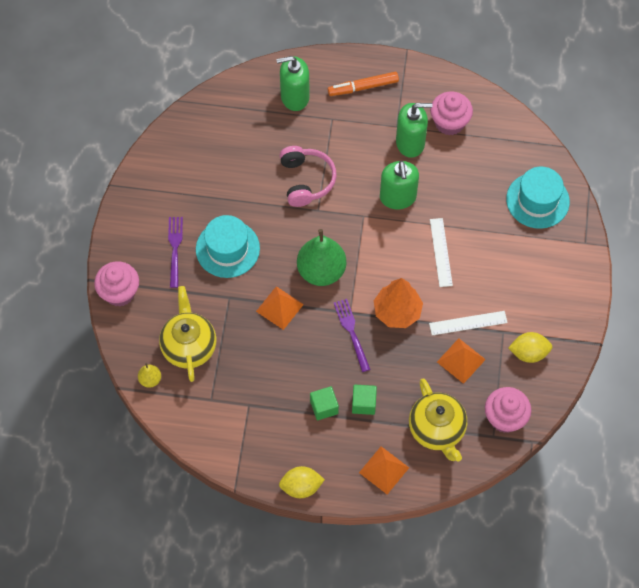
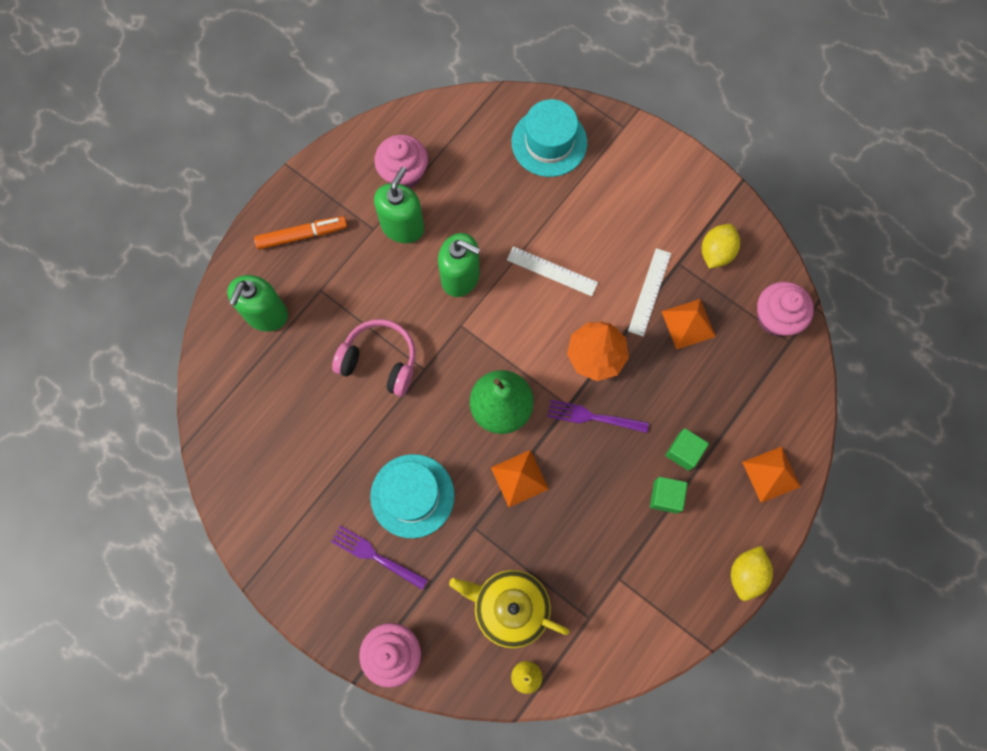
camera: 60 degrees left, 10 degrees up
orange marker [328,72,399,96] -> orange marker turned 120 degrees counterclockwise [254,216,347,250]
yellow teapot [409,378,467,462] -> none

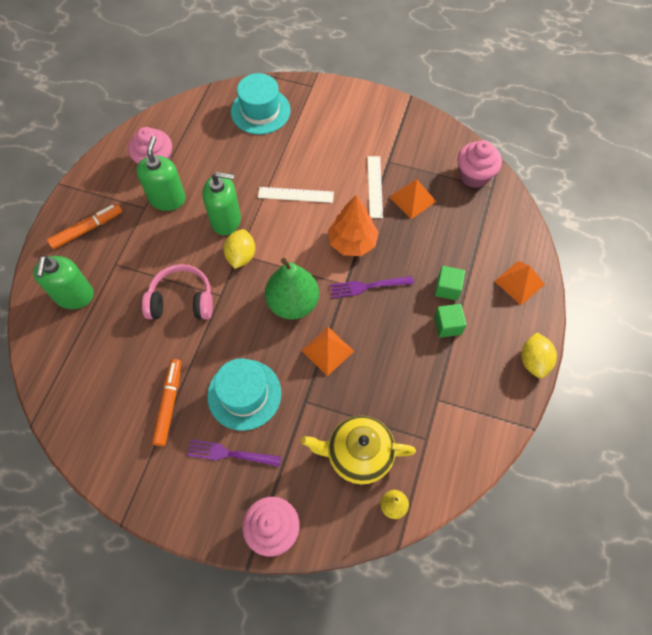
camera: 20 degrees left, 10 degrees down
yellow lemon [702,224,740,269] -> yellow lemon moved to [224,229,255,269]
none -> orange marker [152,359,182,446]

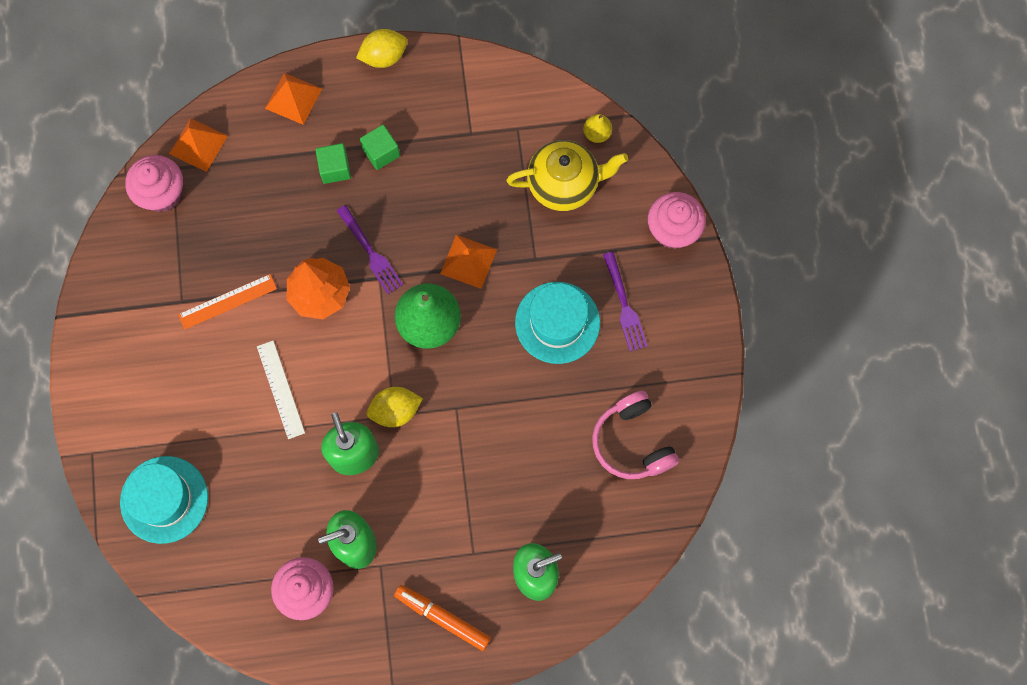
camera: 115 degrees left, 10 degrees up
pink headphones [142,264,213,320] -> pink headphones moved to [592,391,679,479]
orange marker [152,359,182,446] -> none
yellow teapot [301,416,416,484] -> yellow teapot turned 75 degrees counterclockwise [506,140,628,211]
white ruler [368,156,383,218] -> orange ruler [178,274,277,330]
orange pyramid [390,179,437,219] -> orange pyramid moved to [169,118,228,172]

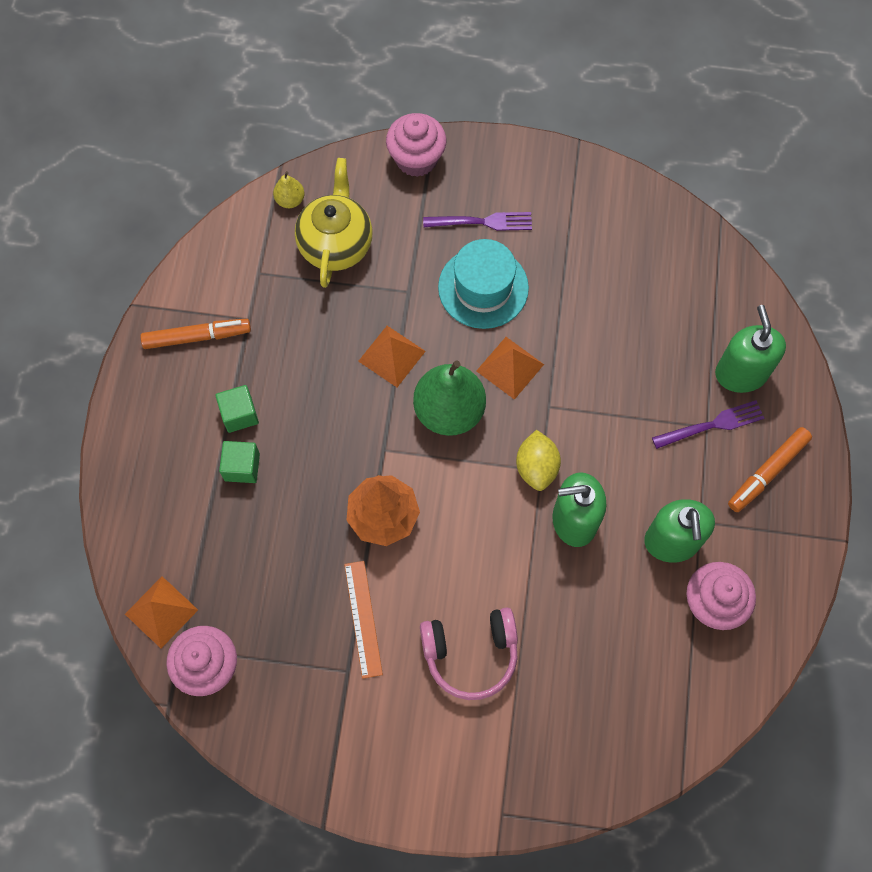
camera: 75 degrees left, 5 degrees down
turquoise hat [120,456,208,544] -> none
white ruler [257,341,305,439] -> none
orange pyramid [265,73,322,125] -> orange pyramid moved to [476,337,544,400]
purple fork [337,205,403,294] -> purple fork moved to [652,400,764,449]
yellow lemon [356,29,407,68] -> none
pink headphones [592,391,679,479] -> pink headphones moved to [420,607,518,700]
none -> orange marker [140,319,251,349]

